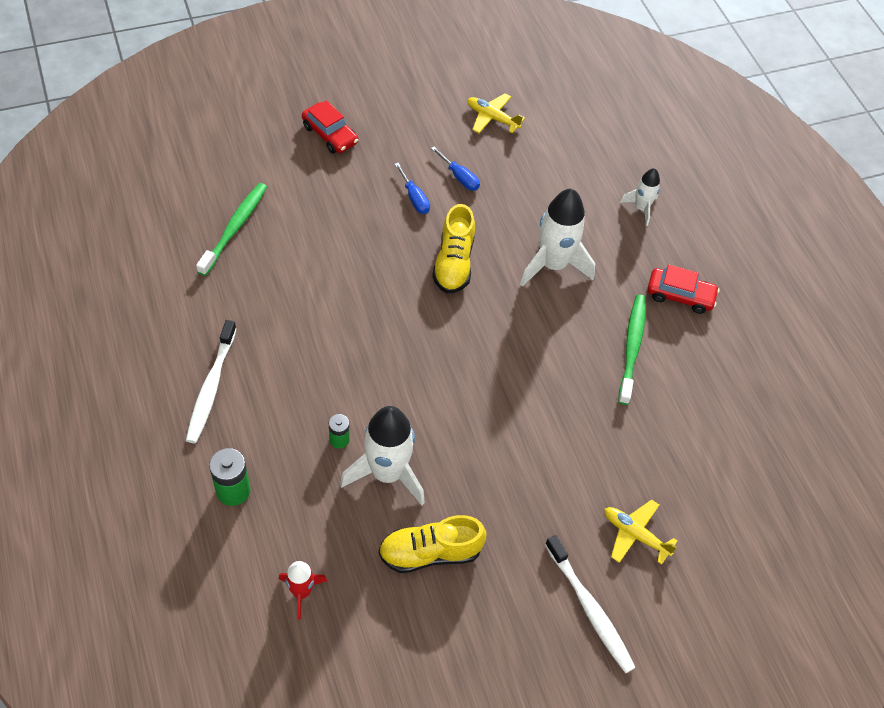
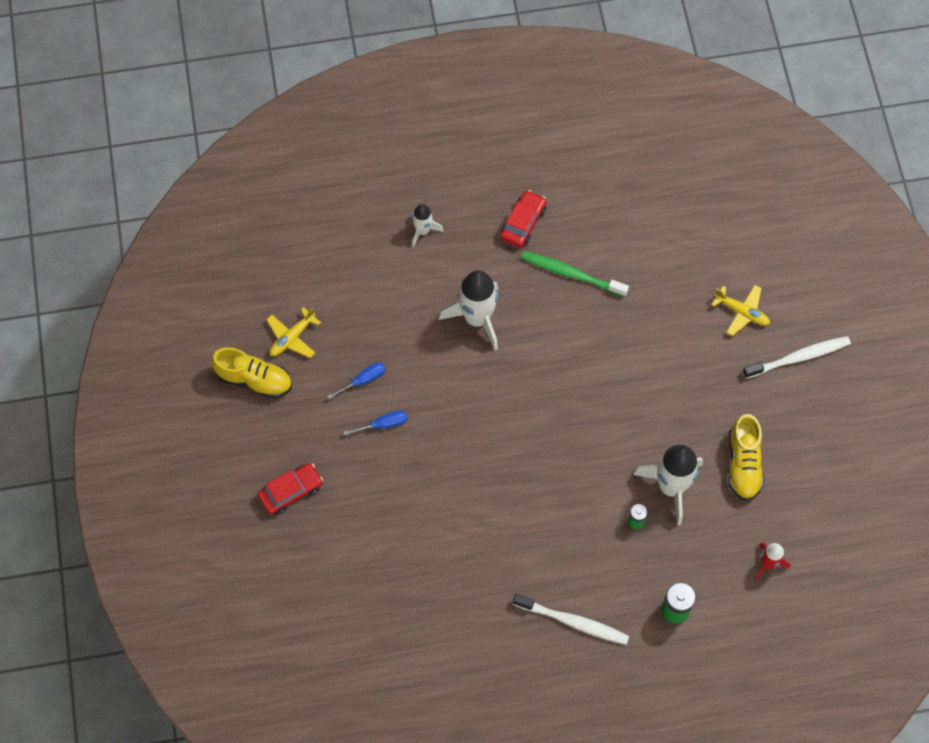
camera: 75 degrees left, 10 degrees up
green toothbrush [196,183,267,276] -> none
yellow shoe [432,204,475,294] -> yellow shoe moved to [211,347,292,399]
yellow plane [604,500,678,565] -> yellow plane turned 105 degrees counterclockwise [712,285,770,336]

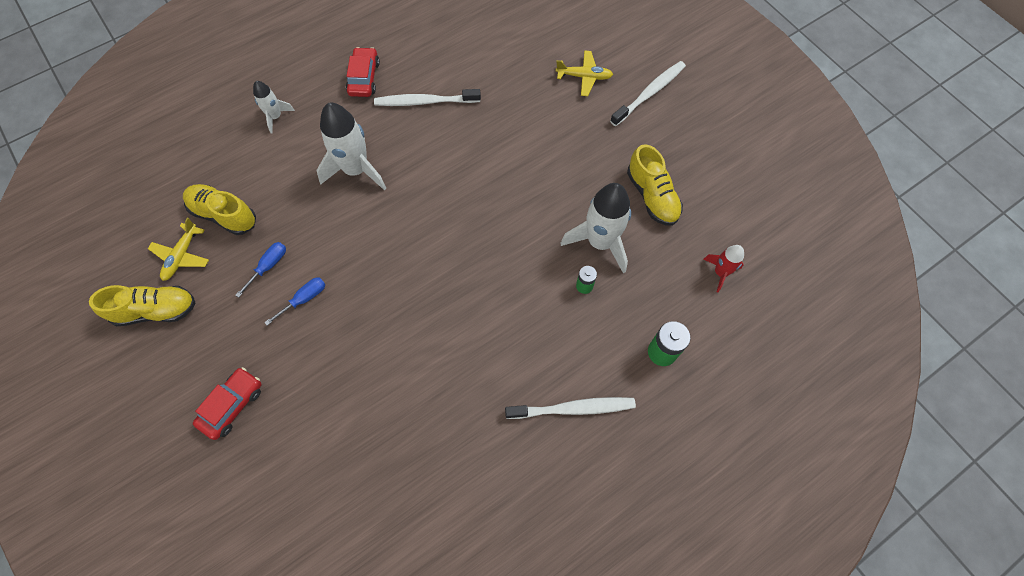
camera: 25 degrees left, 0 degrees up
green toothbrush [521,251,629,297] -> white toothbrush [374,89,481,106]
none -> yellow shoe [183,184,256,235]

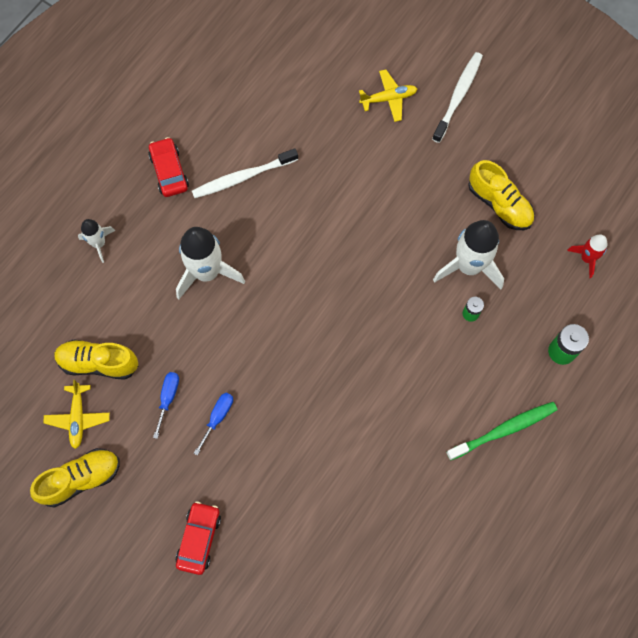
camera: 20 degrees left, 5 degrees up
white toothbrush [505,397,636,419] -> green toothbrush [446,402,557,460]

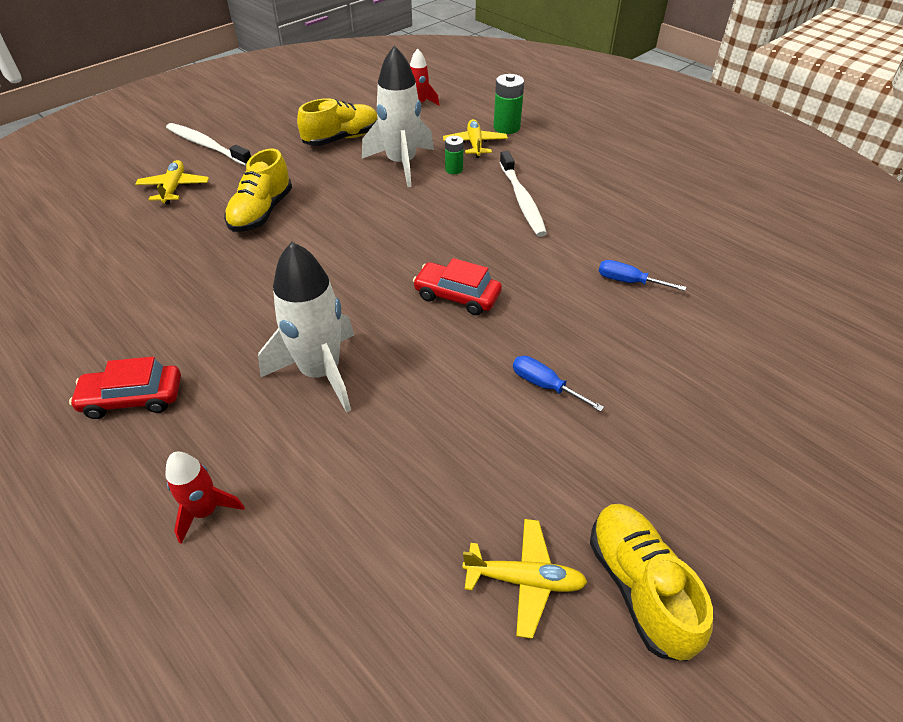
camera: 80 degrees left, 25 degrees down
yellow shoe [54,339,138,380] -> yellow shoe moved to [224,149,292,232]
white rocket [78,219,115,263] -> red rocket [165,452,244,544]
blue screwdriver [153,372,179,439] -> blue screwdriver moved to [598,260,686,291]
red car [175,501,221,575] -> red car moved to [413,258,502,315]
white toothbrush [192,148,298,198] -> white toothbrush moved to [499,151,547,237]
green toothbrush [446,402,557,460] -> none
none -> yellow plane [443,119,508,158]

